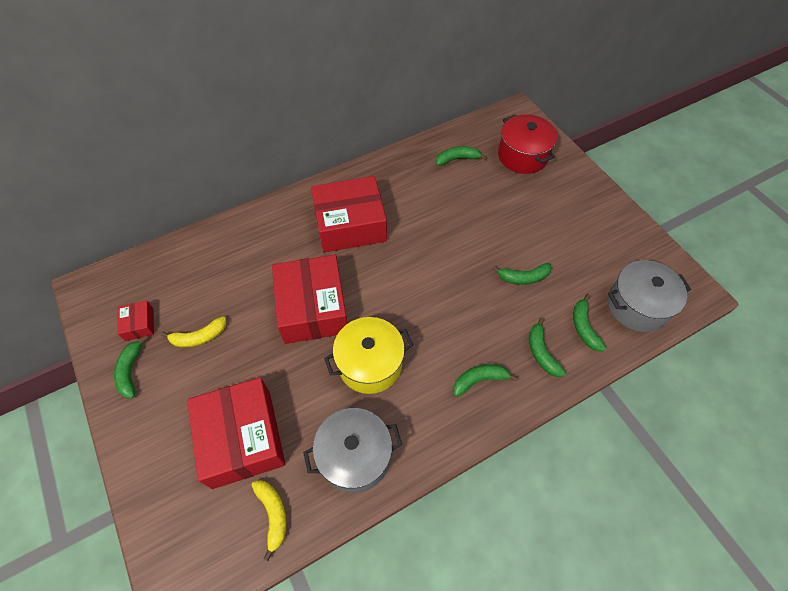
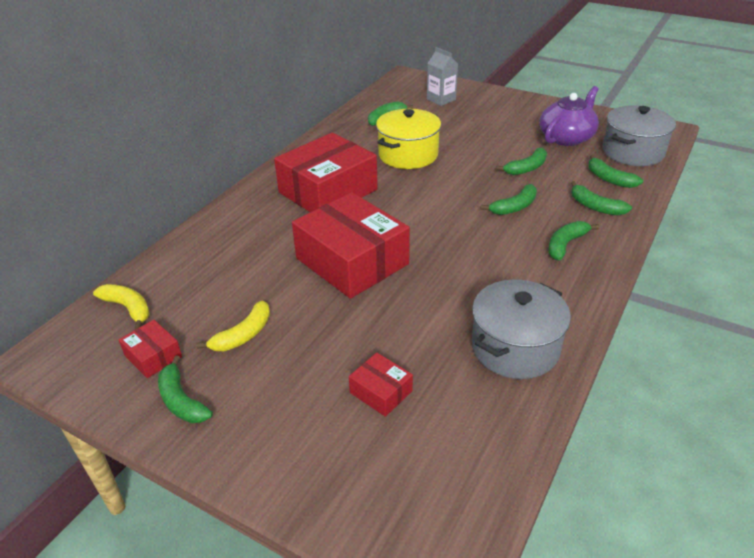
camera: 30 degrees left, 20 degrees down
red box [187,377,285,489] -> red box [349,353,413,417], size x0.44
yellow banana [251,480,287,561] -> yellow banana moved to [93,284,150,329]
yellow pot [324,317,413,394] -> yellow pot moved to [376,109,441,169]
red pot [498,114,557,174] -> grey carton [427,47,458,106]
none -> green banana [481,184,537,215]
none -> purple teapot [540,86,599,146]

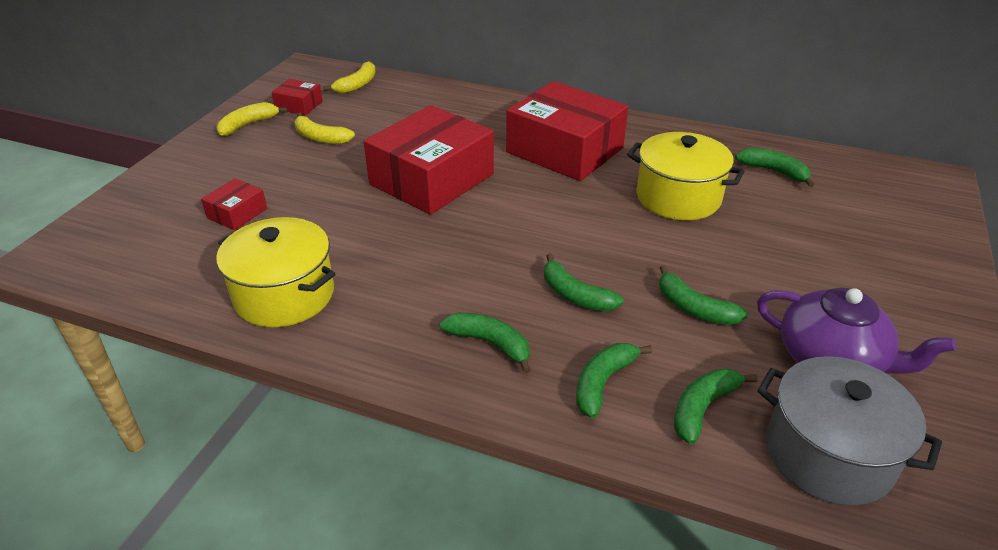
camera: 80 degrees right, 0 degrees up
red box [119,320,182,378] -> red box turned 75 degrees clockwise [272,79,323,115]
green banana [158,356,213,423] -> yellow banana [216,102,288,136]
grey carton [427,47,458,106] -> none
grey pot [472,280,571,379] -> yellow pot [216,217,336,327]

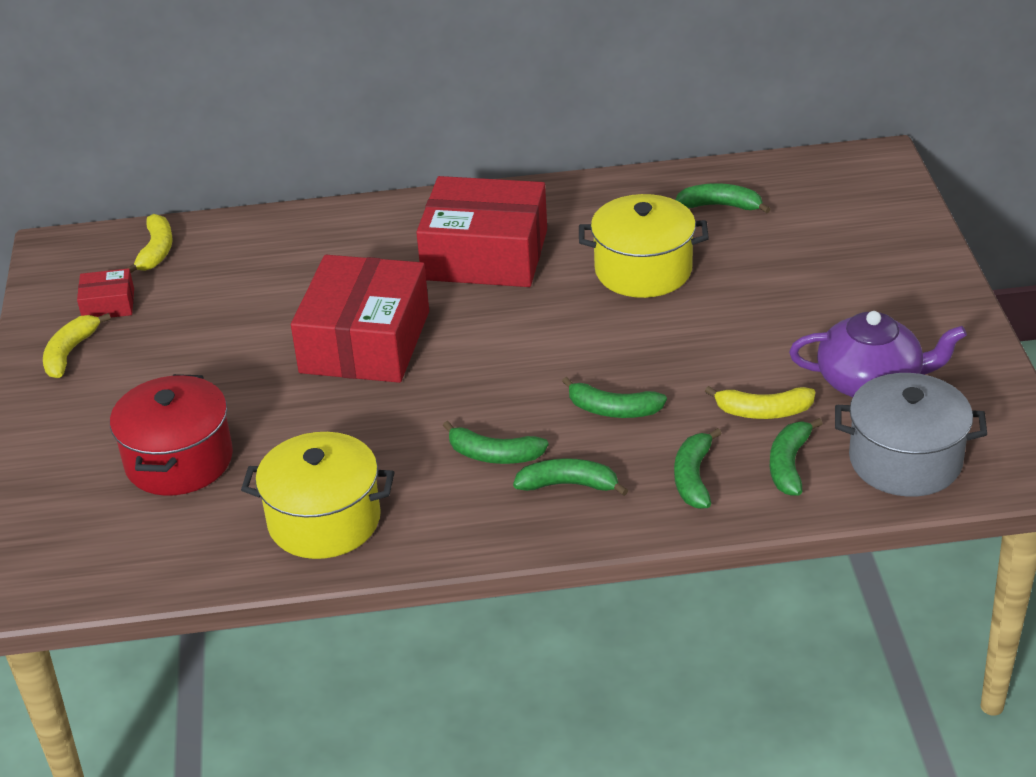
camera: 25 degrees left, 0 degrees up
red box [201,178,267,230] -> red pot [110,374,233,496]
yellow banana [295,113,355,144] -> yellow banana moved to [705,386,815,419]
green banana [659,265,748,325] -> green banana moved to [443,421,549,464]

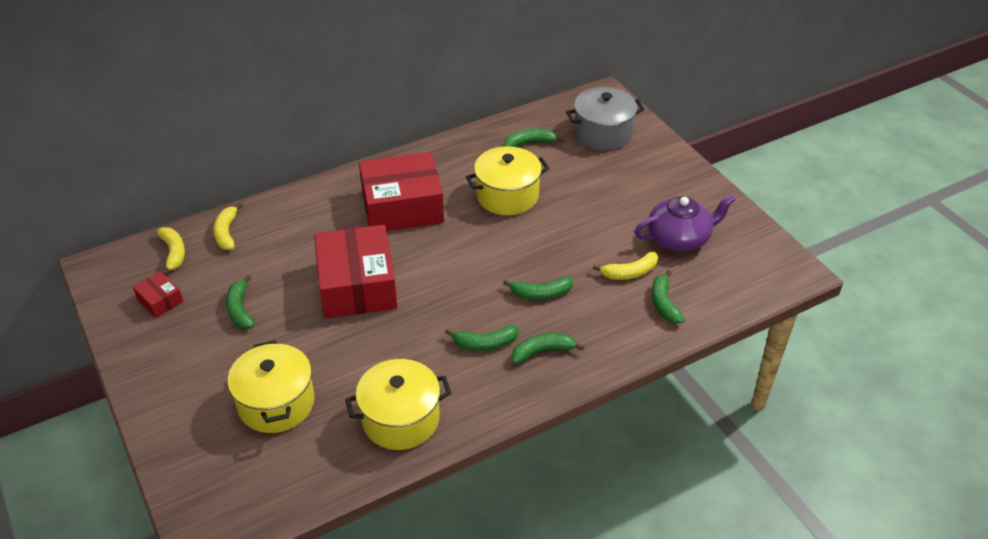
camera: 25 degrees left, 5 degrees up
yellow banana [43,313,111,378] -> yellow banana moved to [213,203,243,250]
red box [77,268,134,317] -> red box turned 75 degrees clockwise [133,271,183,318]
red pot [110,374,233,496] -> yellow pot [228,341,315,433]
green banana [674,428,722,509] -> green banana moved to [226,275,254,329]
grey pot [835,373,987,497] -> grey pot moved to [566,87,645,150]

